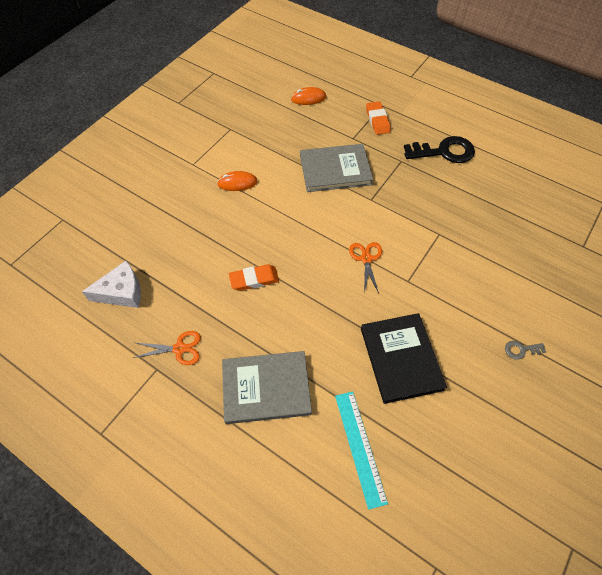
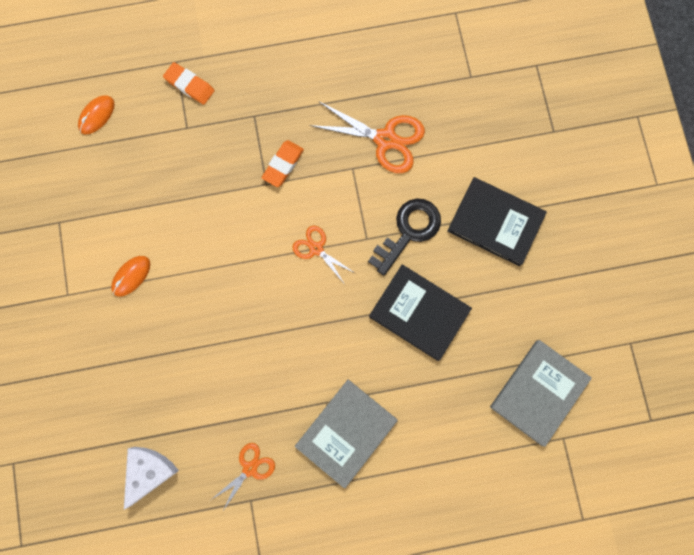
camera: 45 degrees left, 20 degrees up
orange eraser [229,264,279,291] -> orange eraser moved to [261,140,304,187]
grey book [300,144,373,192] -> grey book moved to [490,340,592,447]
turquoise ruler [335,391,388,510] -> none
black key [404,136,475,163] -> black key moved to [368,198,441,276]
grey key [505,341,546,360] -> black book [447,177,547,266]
none -> orange scissors [310,102,425,173]

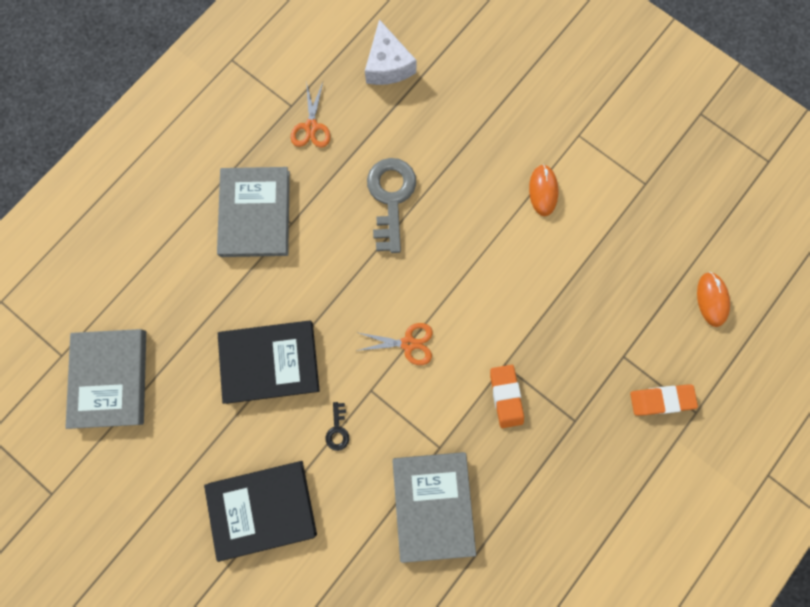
camera: 140 degrees right, 0 degrees up
orange scissors [310,102,425,173] -> grey book [393,452,476,563]
black key [368,198,441,276] -> black key [325,402,349,451], size x0.45
none -> grey key [367,158,416,253]

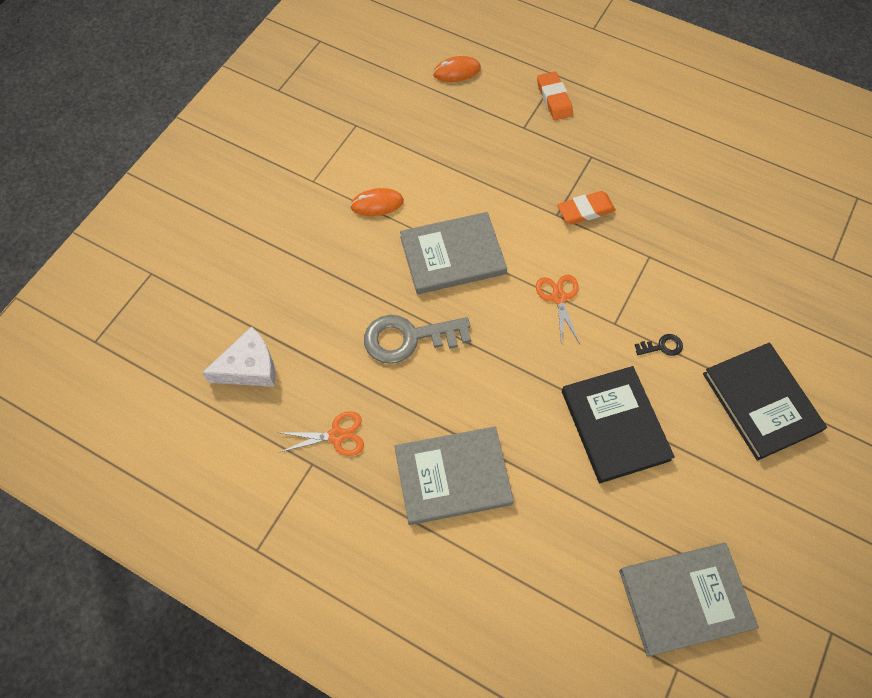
camera: 100 degrees left, 15 degrees down
grey book [393,452,476,563] -> grey book moved to [400,212,507,294]

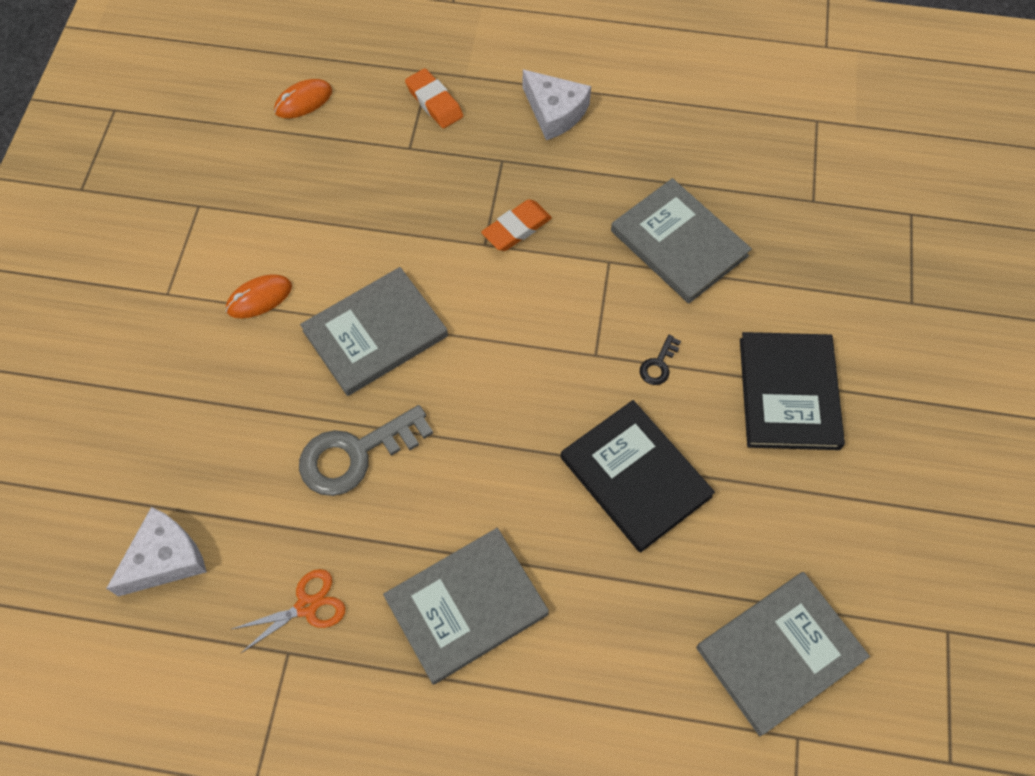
camera: 20 degrees left, 0 degrees up
orange scissors [536,275,580,345] -> none
black key [635,334,683,356] -> black key turned 150 degrees clockwise [640,335,681,385]
black book [703,342,827,461] -> black book turned 45 degrees clockwise [740,332,845,450]
none -> white cheese [523,69,591,140]
none -> grey book [611,178,752,303]

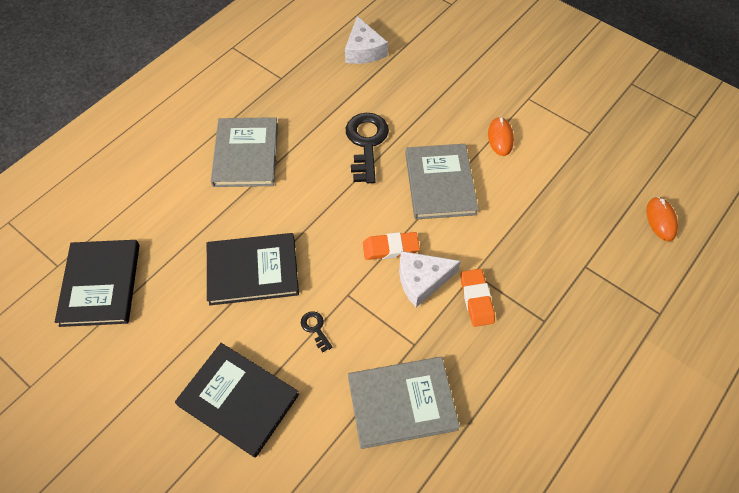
camera: 120 degrees right, 5 degrees down
orange scissors [232,569,345,654] -> none
grey key [299,405,433,496] -> black key [346,113,389,183]
orange eraser [405,68,463,128] -> orange eraser moved to [363,232,420,260]
white cheese [523,69,591,140] -> white cheese moved to [399,251,461,307]
grey book [696,572,870,736] -> black book [55,240,140,327]

